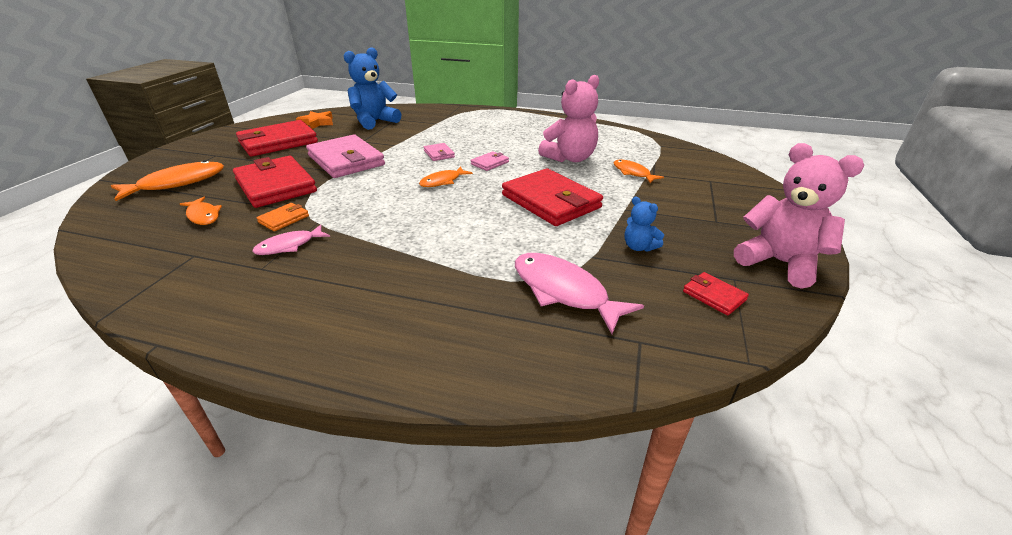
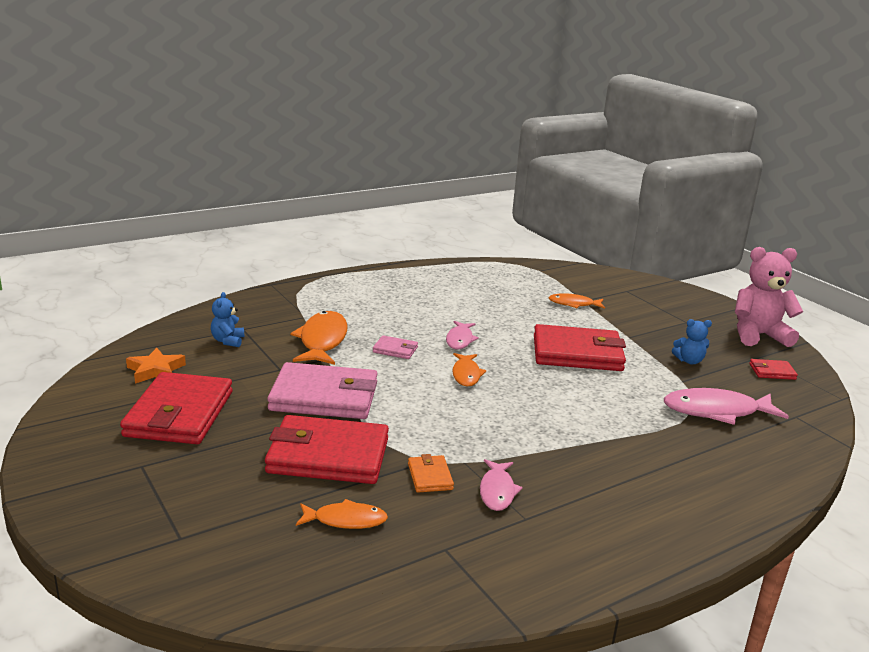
camera: 50 degrees left, 10 degrees down
orange fish [111,160,224,201] -> orange fish moved to [290,311,348,365]
blue teddy bear [344,47,401,130] -> blue teddy bear [211,292,244,347], size x0.49
pink wallet [471,151,509,171] -> pink fish [446,321,479,349]
pink teddy bear [538,75,599,162] -> none

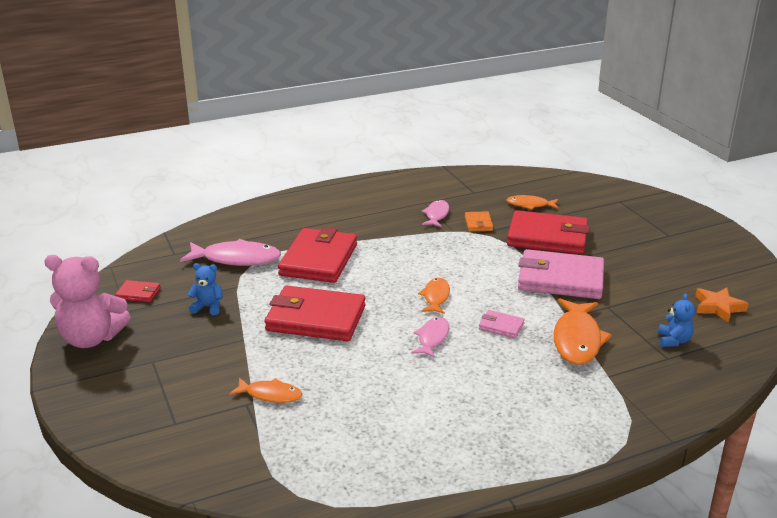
camera: 170 degrees left, 5 degrees up
red wallet [120,372,232,444] -> red wallet moved to [278,227,357,283]

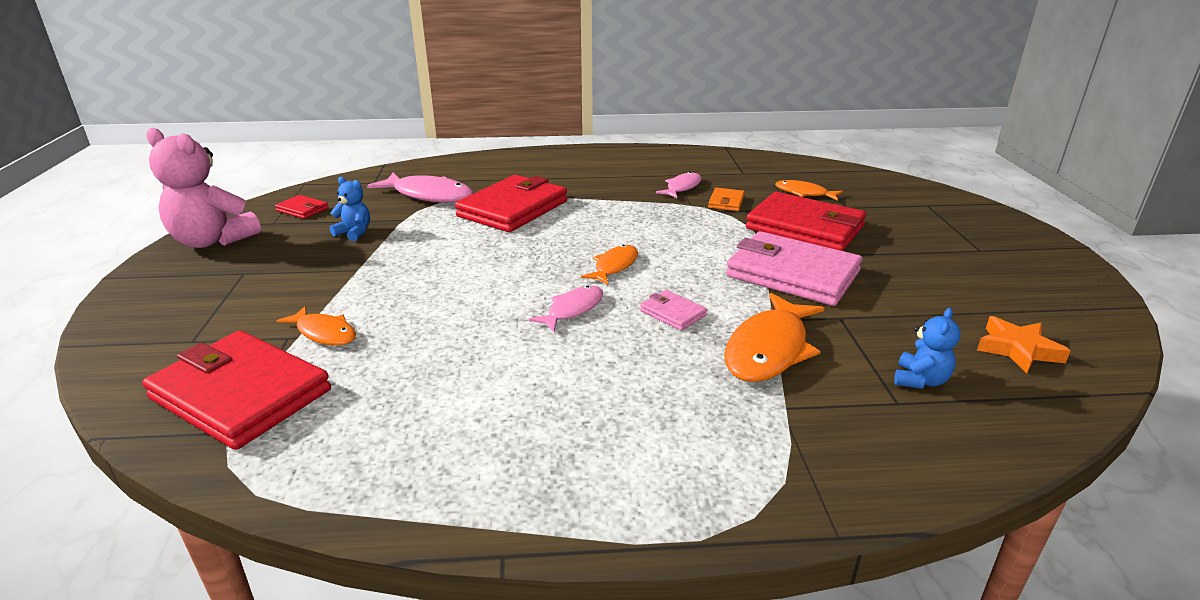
camera: 20 degrees right, 0 degrees up
red wallet [265,286,366,341] -> red wallet moved to [142,330,331,450]

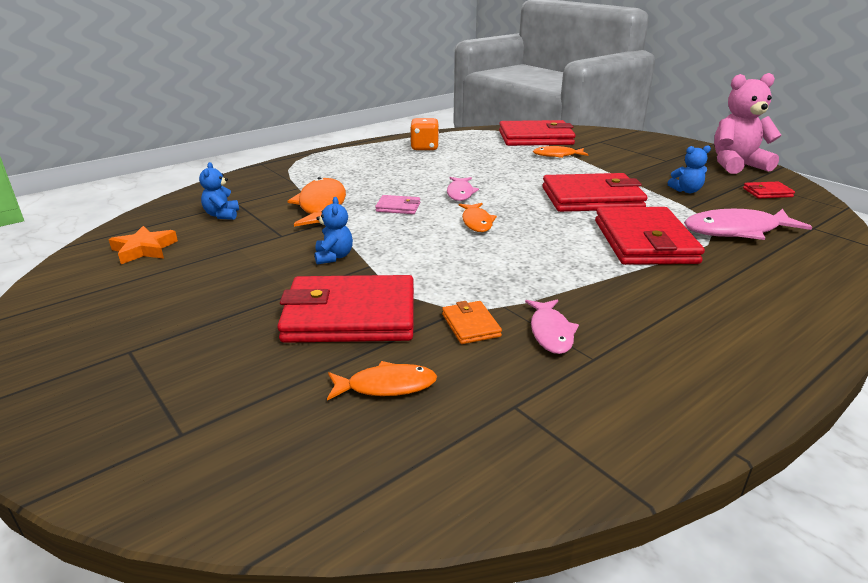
camera: 145 degrees right, 0 degrees up
pink wallet [726,231,862,306] -> blue teddy bear [315,197,353,264]
none -> orange dice [410,118,439,151]
none -> red wallet [542,173,647,212]

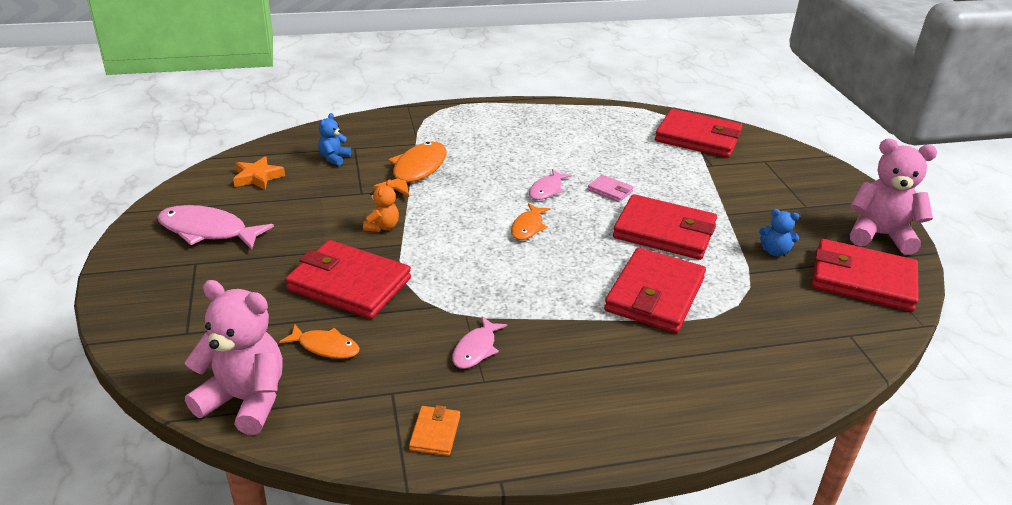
camera: 25 degrees right, 5 degrees up
blue teddy bear [315,197,353,264] -> orange teddy bear [363,179,399,232]
pink wallet [375,195,420,214] -> pink wallet moved to [588,175,633,202]
orange dice [410,118,439,151] -> none
orange wallet [442,301,502,344] -> orange wallet moved to [409,405,460,456]
orange fish [533,146,588,158] -> none
pink fish [684,209,812,240] -> pink fish moved to [157,205,274,250]
red wallet [743,182,795,198] -> red wallet [812,239,919,312], size x2.26
none -> pink teddy bear [185,280,283,435]

